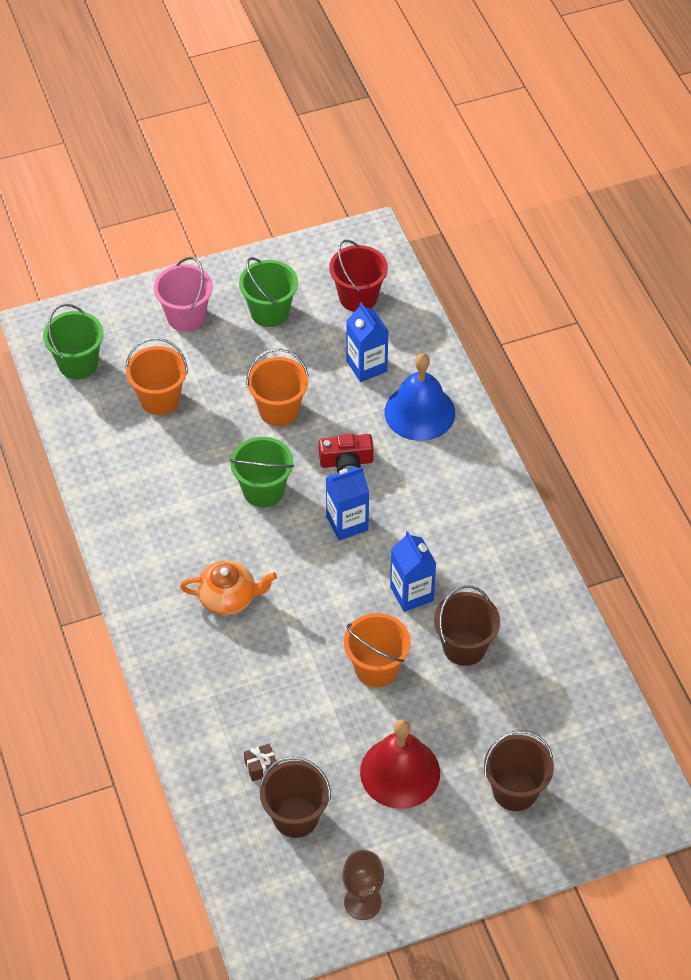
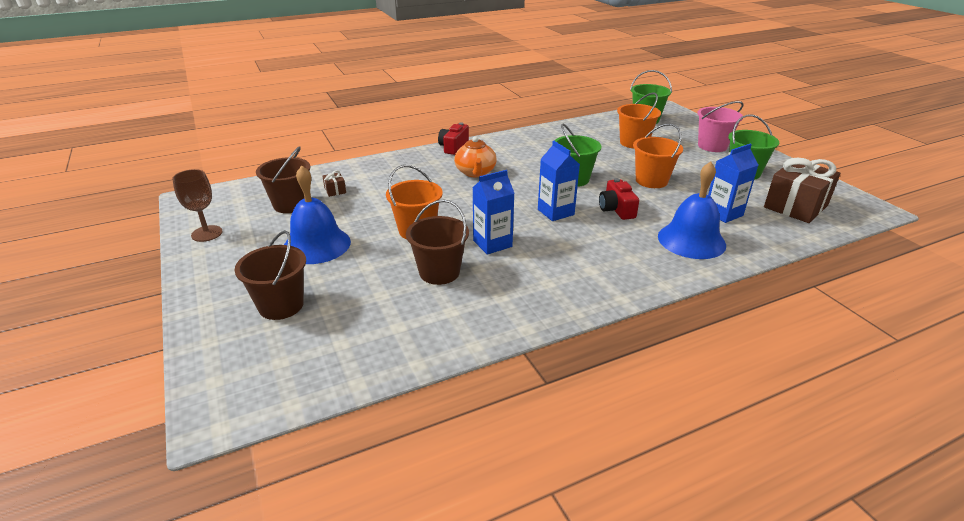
camera: 85 degrees right, 20 degrees down
red bucket [329,240,388,312] -> brown gift [764,158,840,223]
red bell [360,719,440,809] -> blue bell [284,165,351,264]
none -> red camera [438,122,469,155]

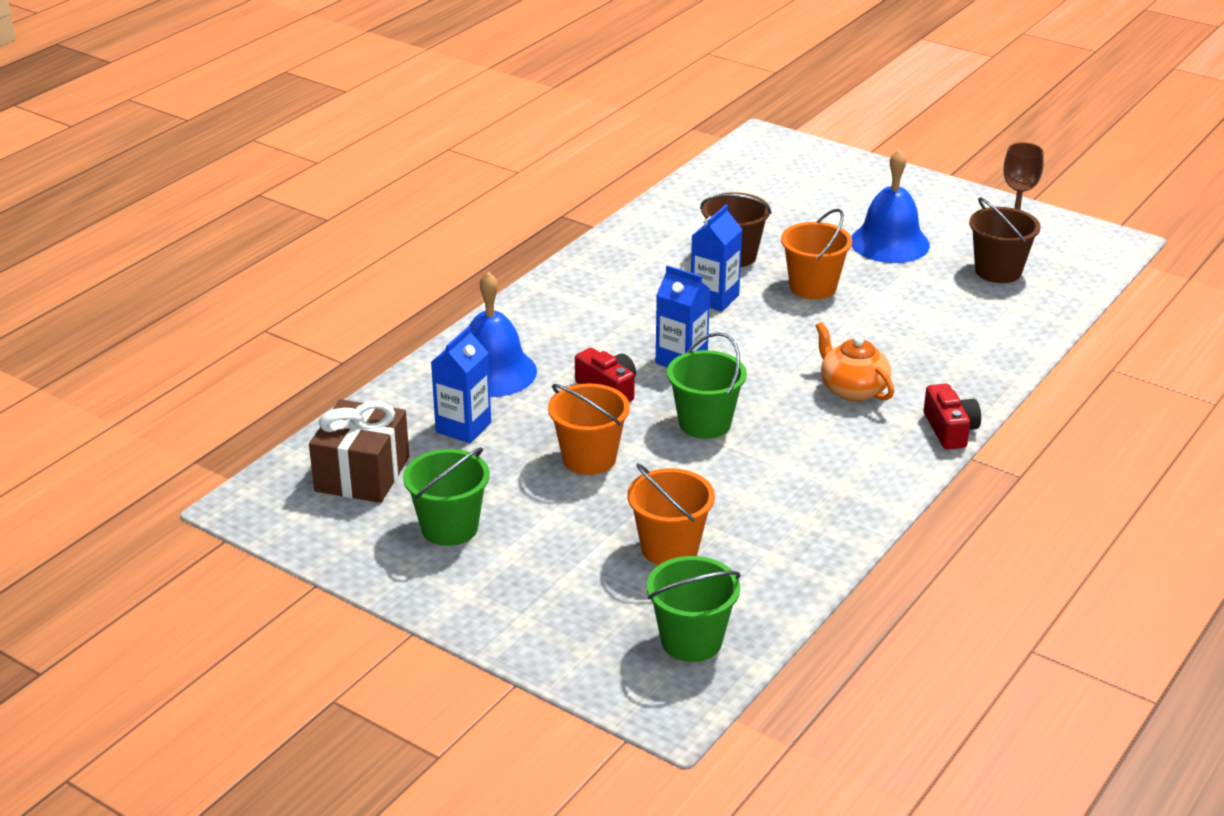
camera: 150 degrees right, 0 degrees up
brown bucket [234,230,306,320] -> none
brown gift [322,170,346,197] -> none
pink bucket [697,101,744,152] -> none

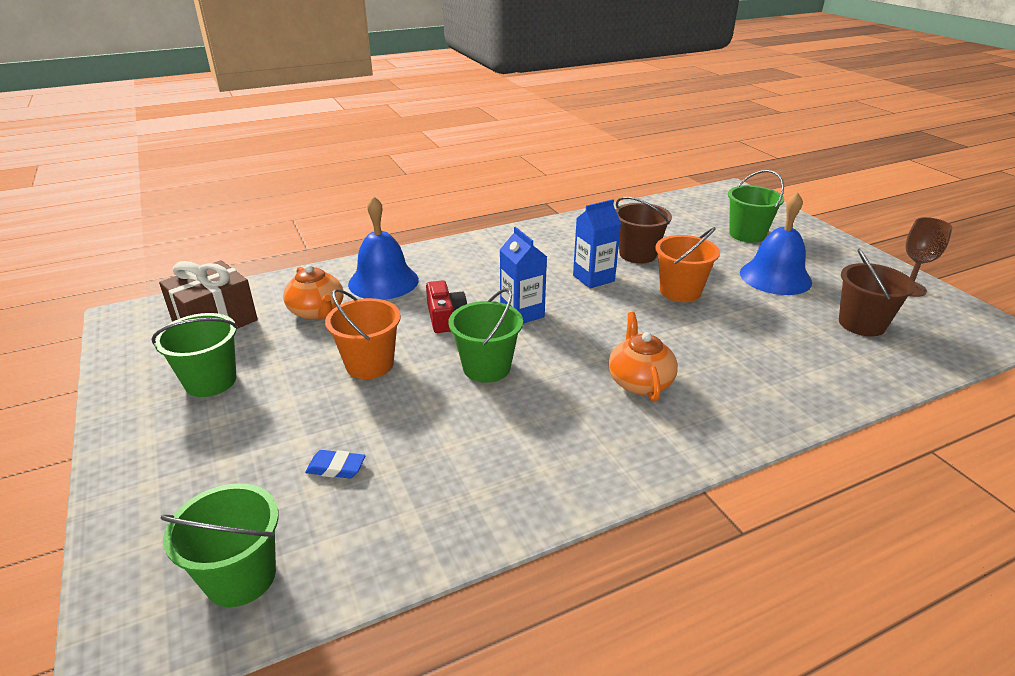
camera: 30 degrees right, 0 degrees up
blue carton [431,326,491,443] -> orange teapot [283,265,344,320]
orange bucket [627,463,715,565] -> blue eraser [305,450,366,478]
red camera [924,384,981,450] -> none
none -> green bucket [728,170,784,243]

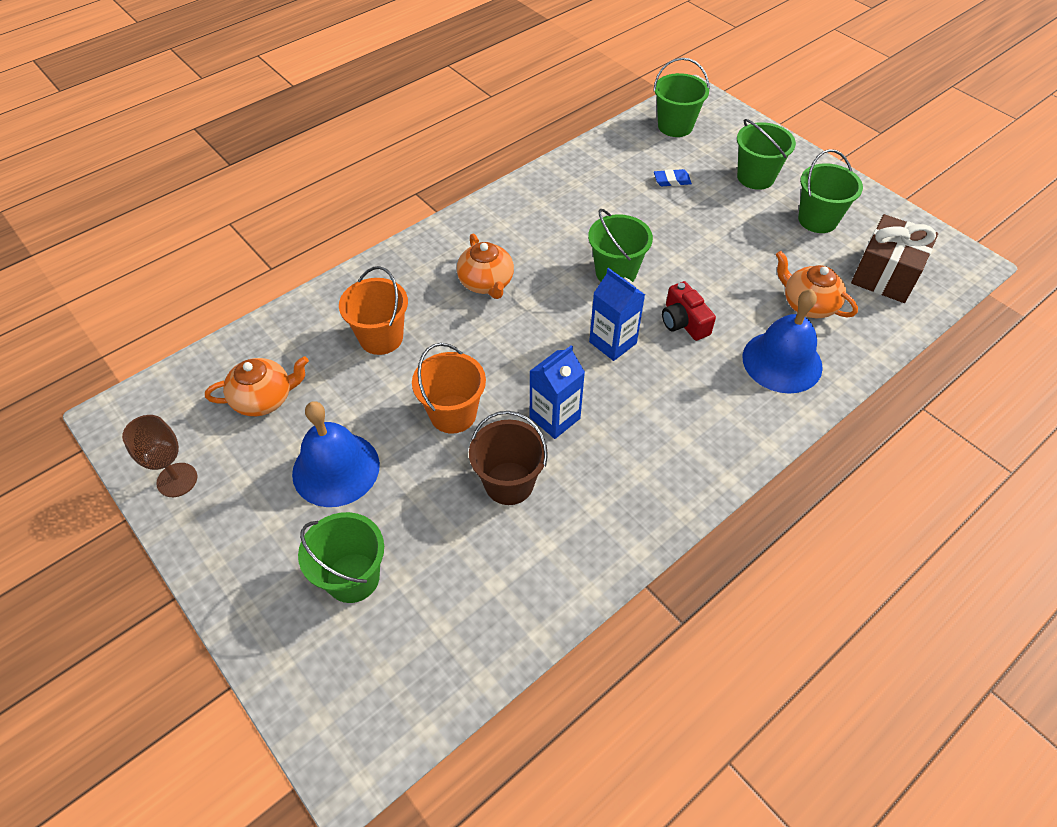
camera: 165 degrees right, 20 degrees up
orange bucket [325,289,401,379] -> orange bucket moved to [339,266,408,355]
brown bucket [839,249,916,336] -> orange teapot [205,356,309,416]
none -> green bucket [737,119,796,190]

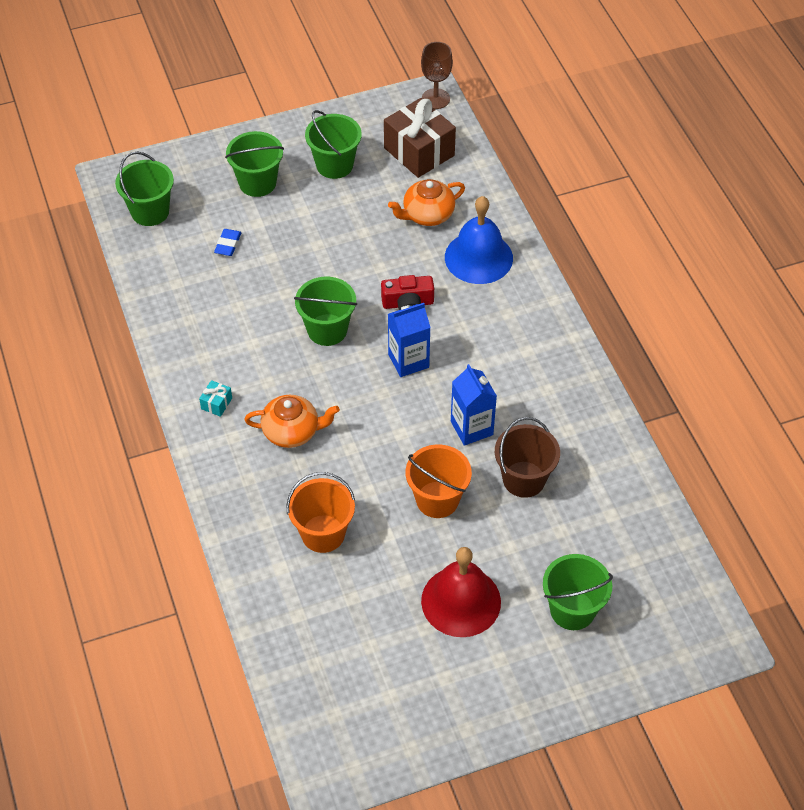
camera: 70 degrees left, 0 degrees up
brown goblet [122,415,197,497] -> brown goblet moved to [421,42,453,109]
orange teapot [205,356,309,416] -> none
blue bell [292,401,380,507] -> red bell [421,547,501,637]
none -> turquoise gift [199,380,232,417]

